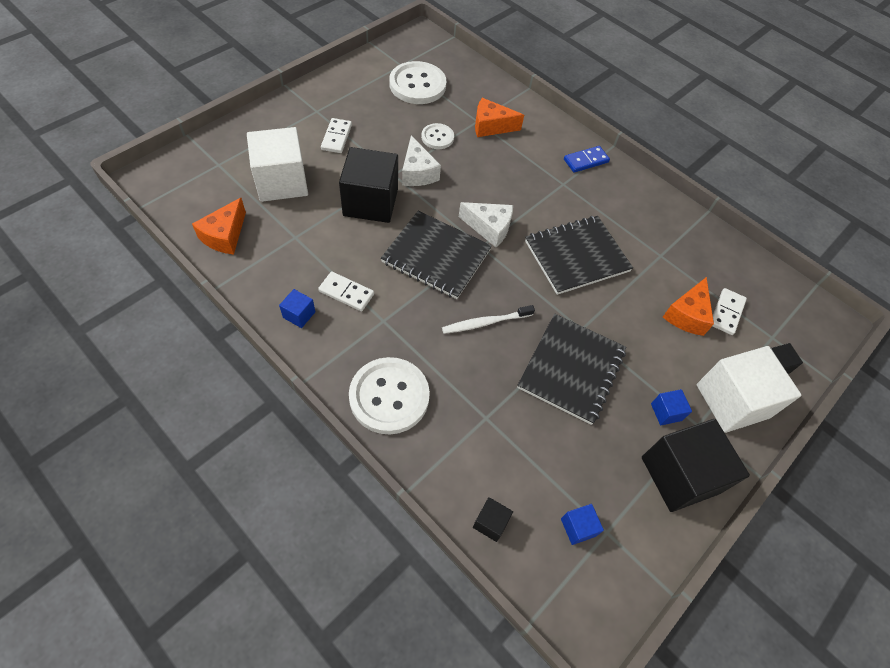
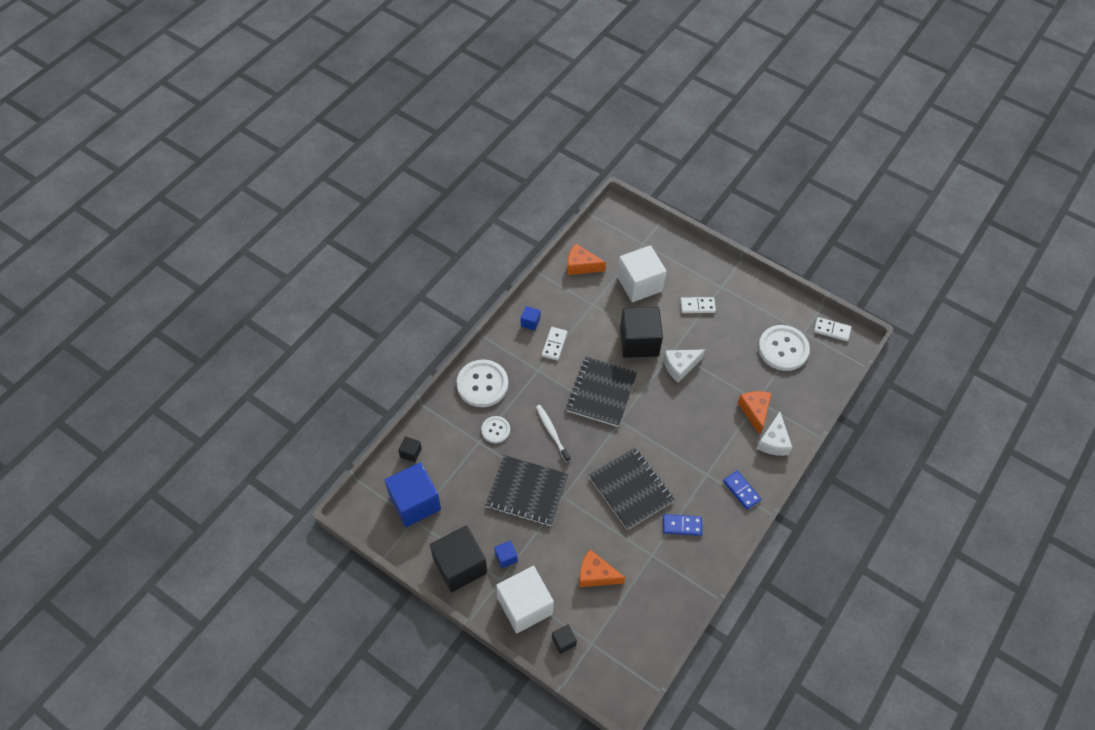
camera: 85 degrees right, 0 degrees up
white button [421,123,454,149] -> white button moved to [481,416,510,443]
white cheese [459,202,513,247] -> white cheese moved to [757,412,792,456]
blue cube [561,504,604,545] -> blue cube [385,462,441,527], size x2.30
white domino [713,288,747,335] -> white domino moved to [814,317,851,341]
none -> blue domino [663,514,702,536]

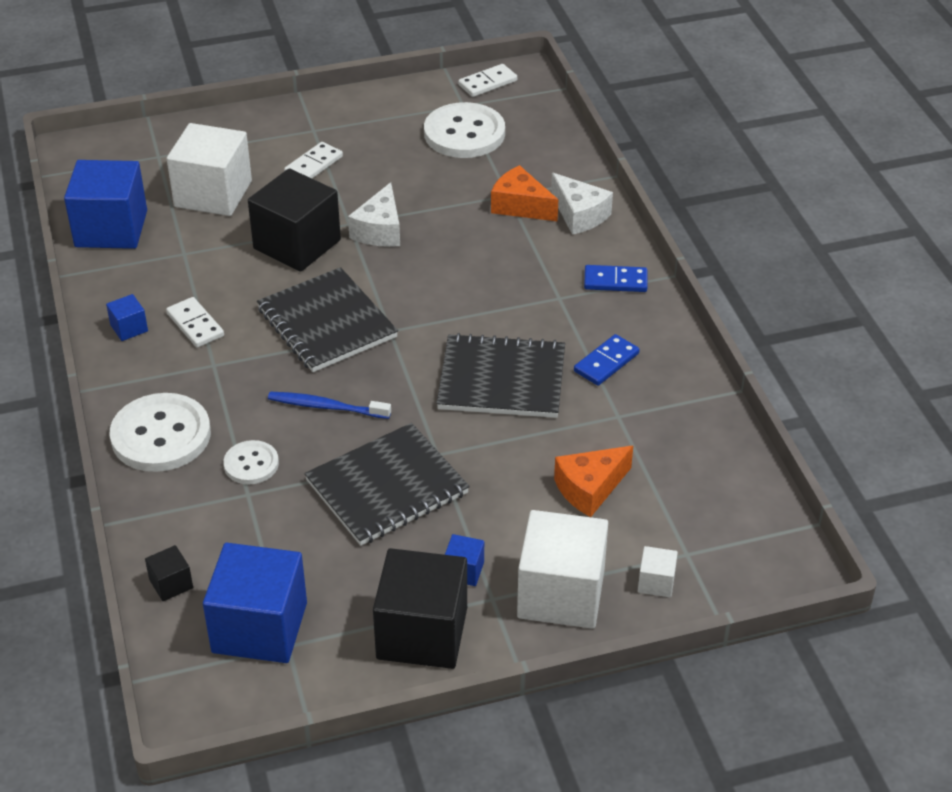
camera: 50 degrees left, 15 degrees down
white toothbrush [536,405,571,462] -> blue toothbrush [268,392,391,419]
black cube [552,625,577,654] -> white cube [638,546,678,597]
orange cheese [567,243,606,275] -> blue cube [64,160,147,249]

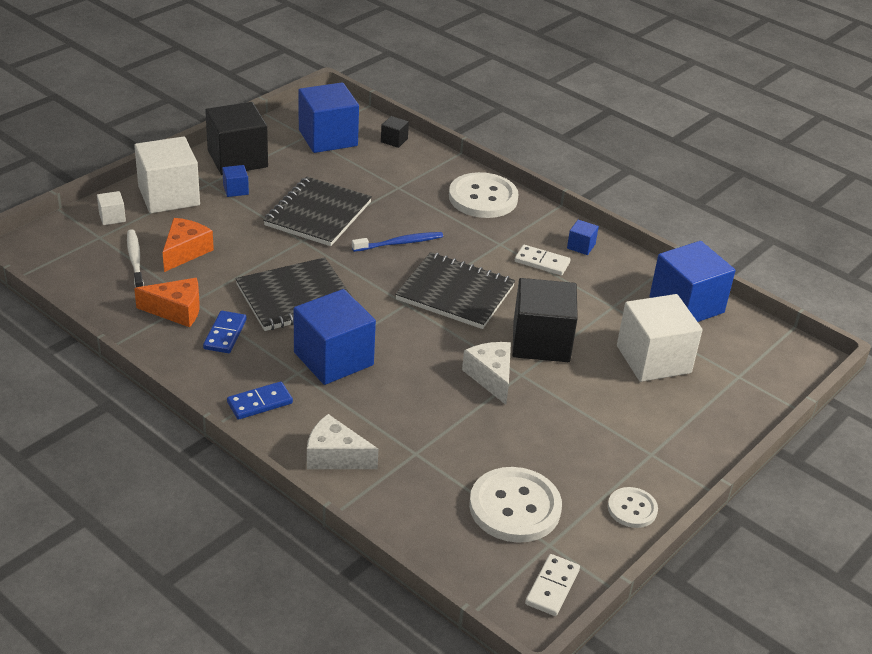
camera: 145 degrees right, 5 degrees down
white button [223,440,279,484] -> white button moved to [608,487,658,528]
white domino [284,142,343,178] -> none
orange cheese [491,165,558,222] -> orange cheese moved to [134,278,200,327]
none -> white toothbrush [127,229,144,288]
none -> blue cube [293,289,376,385]

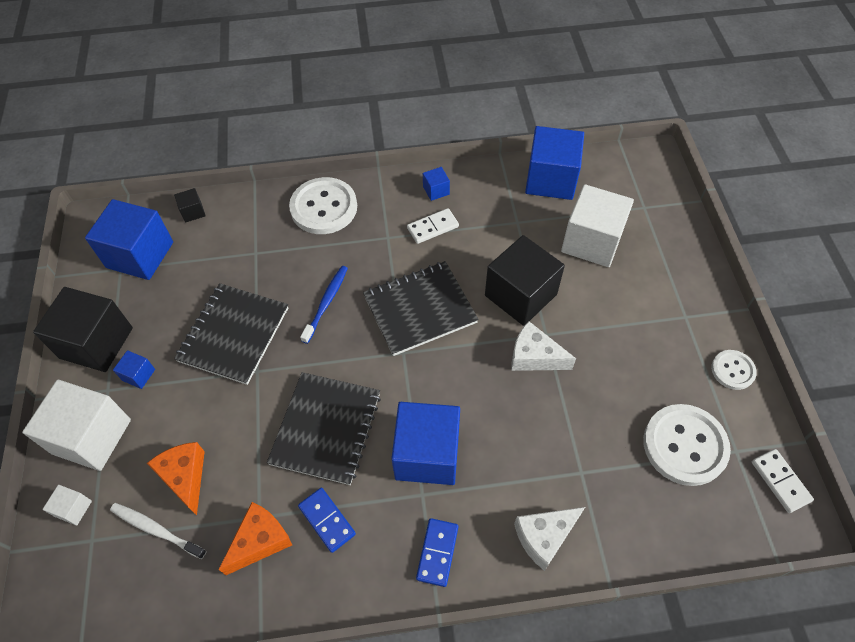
camera: 45 degrees left, 20 degrees up
black notebook [263,177,372,246] -> black notebook turned 45 degrees clockwise [174,283,288,385]

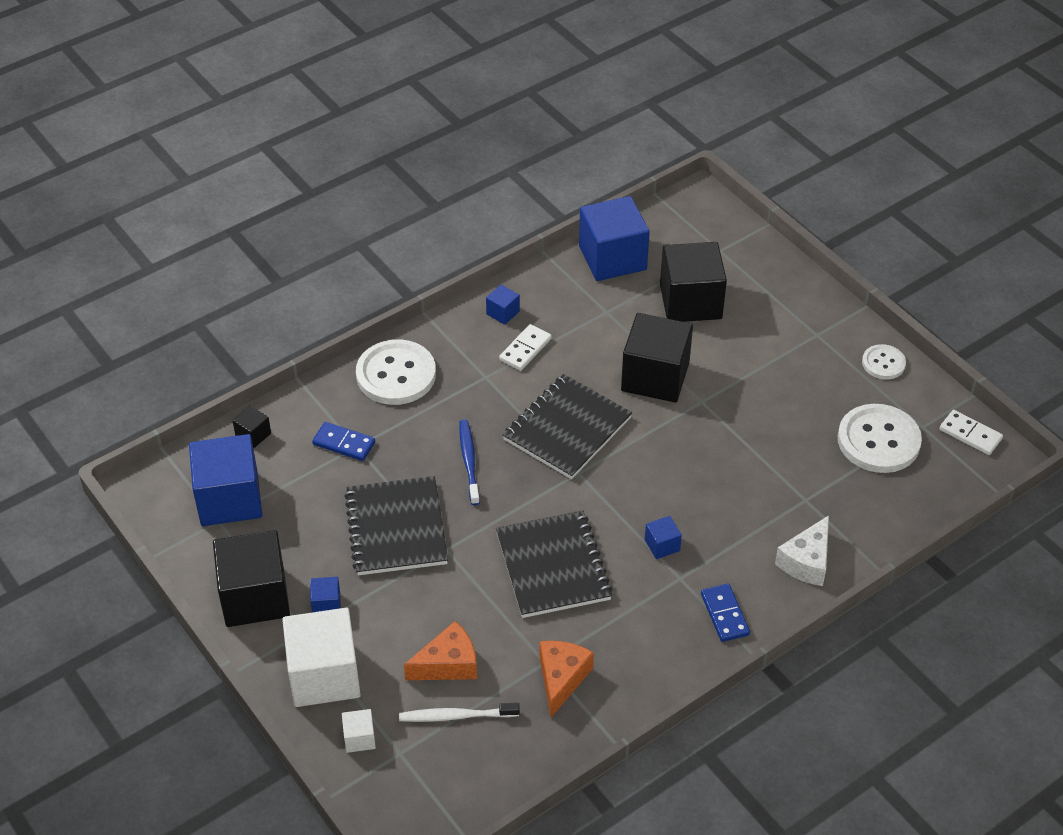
camera: 30 degrees left, 10 degrees down
orange cheese [147,442,205,515] -> orange cheese turned 120 degrees clockwise [404,621,477,680]
blue domino [298,488,356,553] -> blue domino moved to [312,422,375,461]
blue cube [391,402,460,485] -> blue cube [645,516,682,559], size x0.43
white cheese [512,321,576,371] -> none
white cube [561,184,634,267] -> black cube [660,242,727,322]

